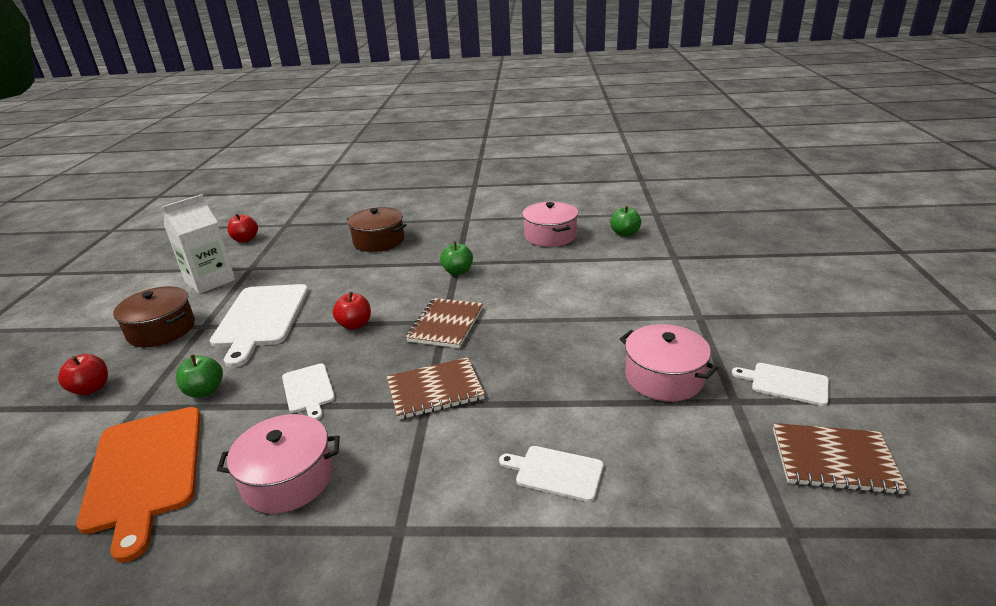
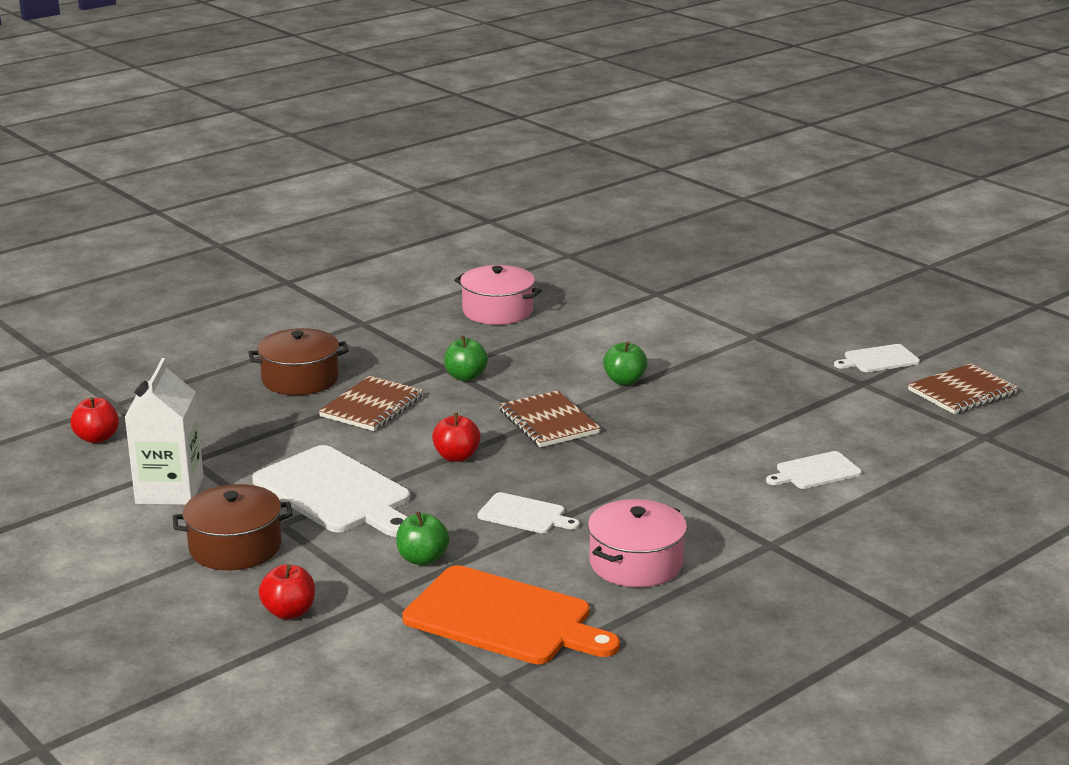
camera: 45 degrees left, 5 degrees down
brown notebook [387,357,485,420] -> brown notebook moved to [318,376,424,431]
green apple [610,206,641,237] -> green apple moved to [603,341,648,385]
pink pot [620,324,718,401] -> none

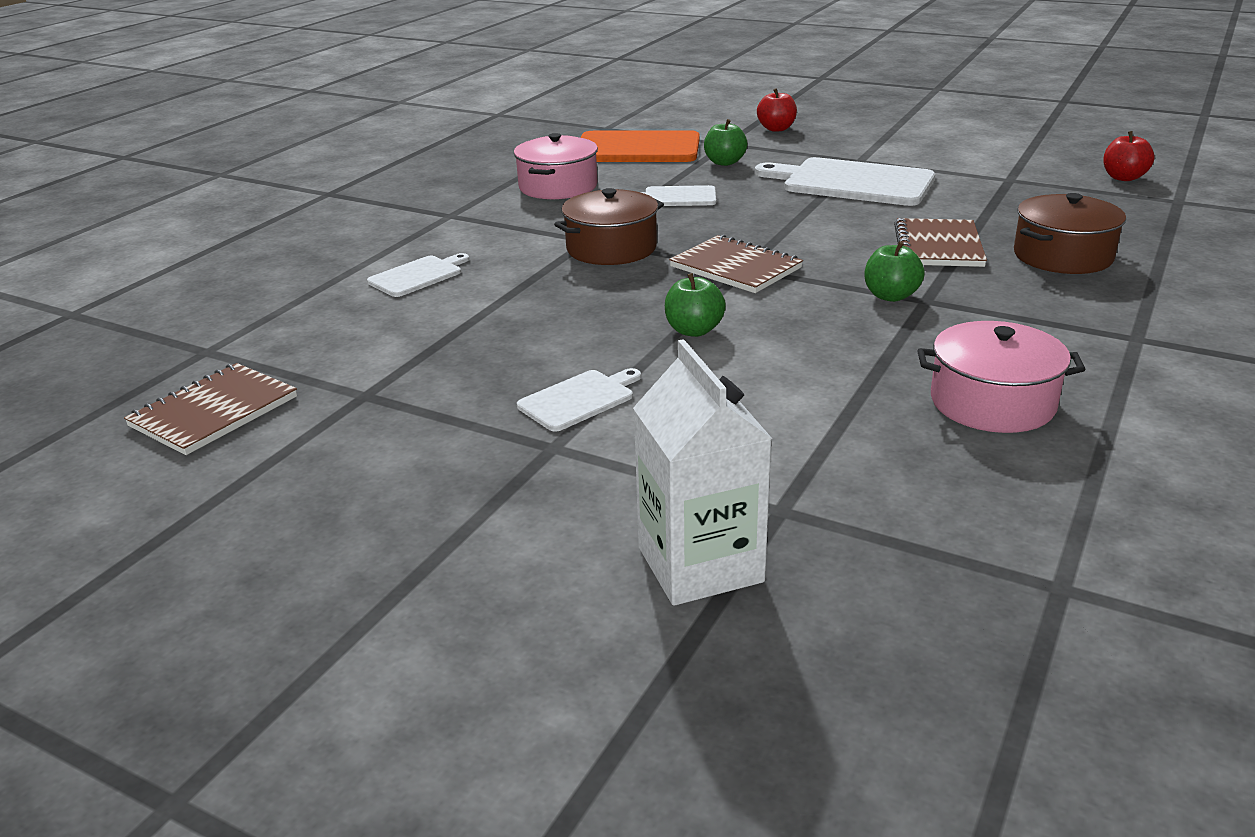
camera: 160 degrees right, 5 degrees up
white carton [125,358,204,505] -> white carton moved to [633,339,772,606]
brown pot [173,484,293,570] -> brown pot moved to [554,188,664,265]
red apple [432,413,481,462] -> none
white cutting board [834,344,920,372] -> white cutting board moved to [517,368,641,432]

